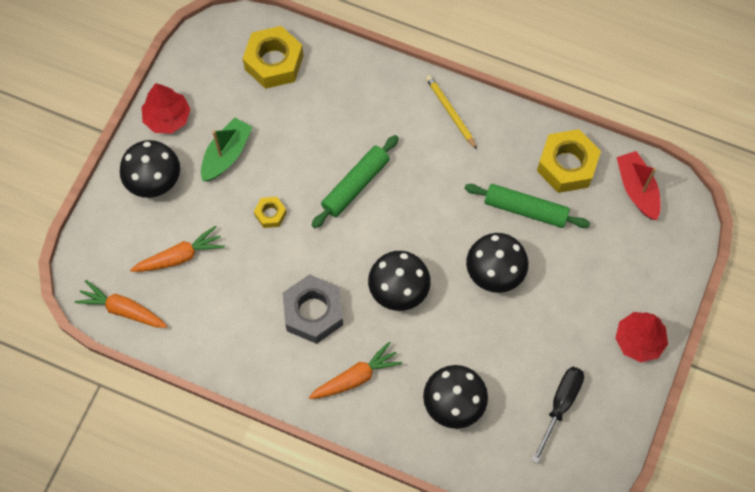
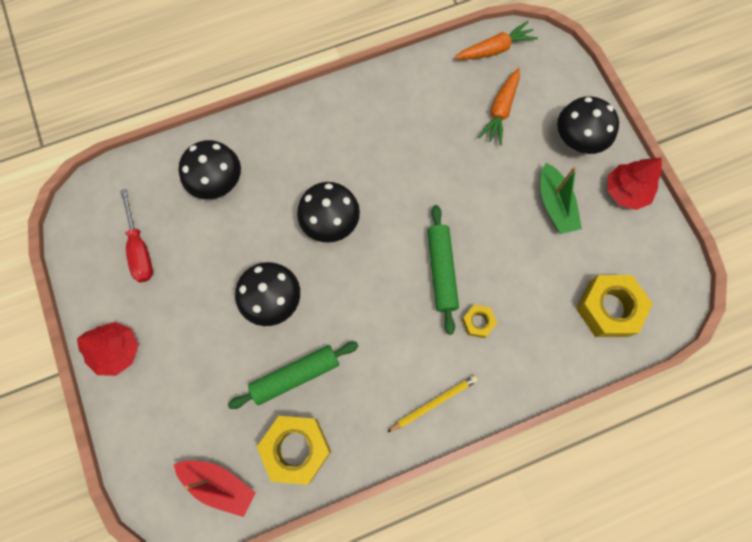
camera: 135 degrees right, 5 degrees up
yellow nut [254,197,287,228] -> yellow nut moved to [462,305,497,338]
grey nut [283,274,343,344] -> none
orange carrot [309,342,402,399] -> none
yellow pencil [426,75,477,149] -> yellow pencil turned 45 degrees counterclockwise [387,375,478,432]
black screwdriver [532,367,584,464] -> red screwdriver [120,189,153,283]

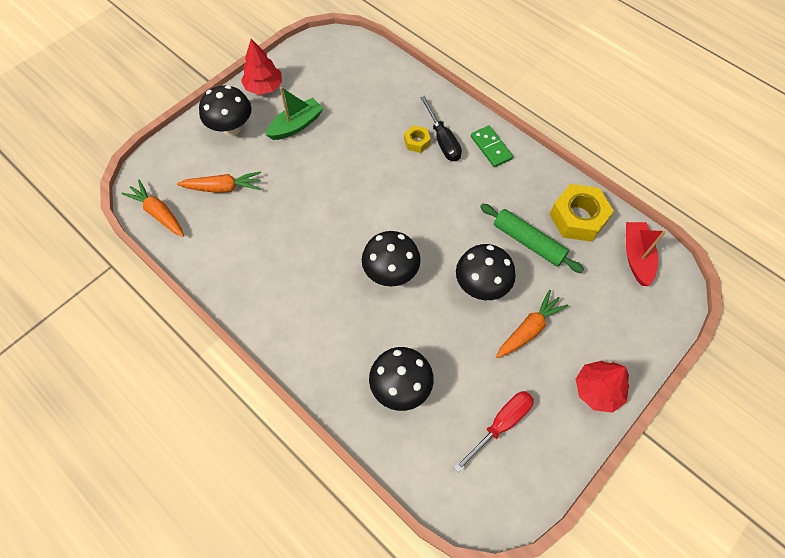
camera: 115 degrees left, 10 degrees down
yellow pencil [387,375,478,432] -> green domino [471,125,513,167]
green rolling pin [427,205,459,335] -> none
yellow nut [576,275,653,337] -> none
none -> black screwdriver [420,96,462,161]
none -> orange carrot [496,290,569,358]

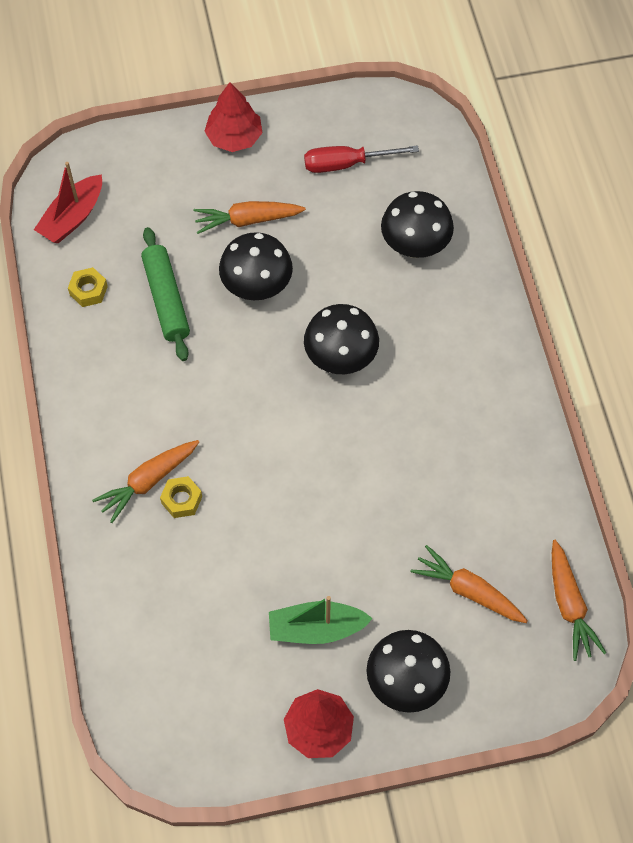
camera: 145 degrees left, 0 degrees up
black screwdriver [420,96,462,161] -> orange carrot [92,440,199,523]
green domino [471,125,513,167] -> none
yellow nut [549,184,614,242] -> yellow nut [68,267,108,307], size x0.51

